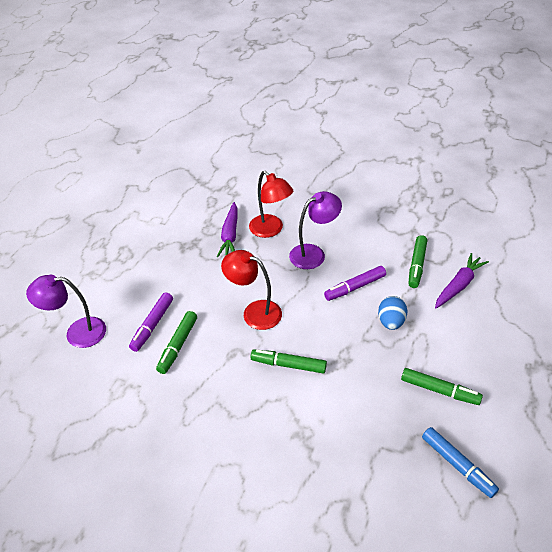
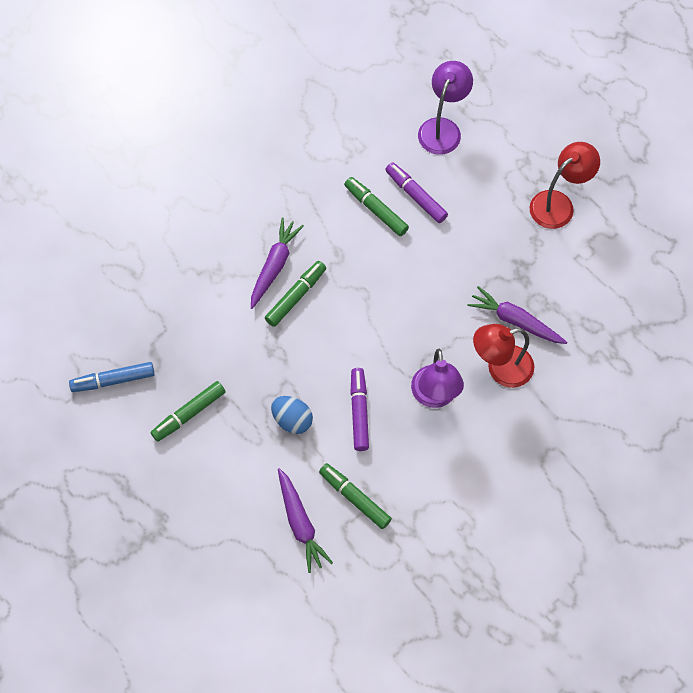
camera: 115 degrees right, 20 degrees up
red lamp [221,250,282,330] -> red lamp moved to [530,142,600,229]
none -> purple carrot [251,218,304,309]

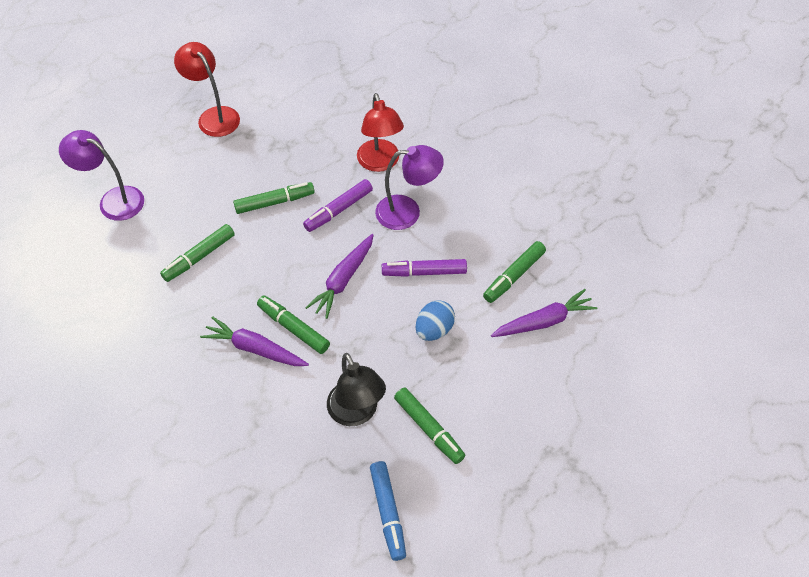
camera: 90 degrees left, 10 degrees down
purple marker [385,162,448,223] -> purple marker moved to [303,179,373,232]
purple carrot [467,286,567,344] -> purple carrot moved to [305,234,373,319]
none -> green marker [233,182,315,214]
none -> black lamp [327,353,386,426]

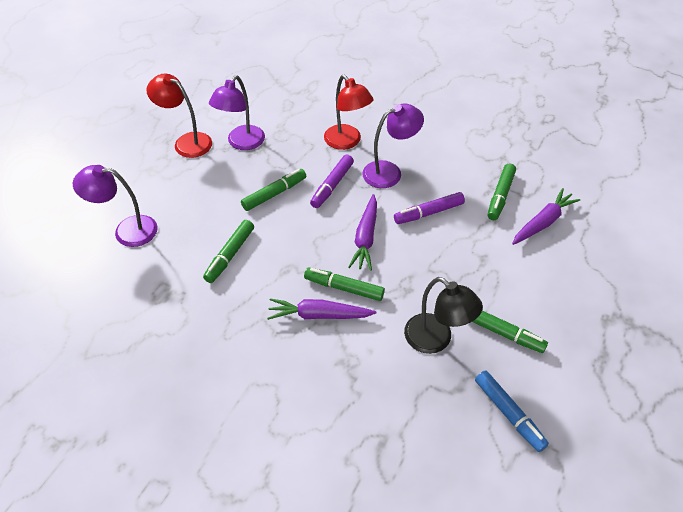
camera: 20 degrees left, 5 degrees down
blue egg [416,300,455,341] -> none
none -> purple lamp [209,75,265,150]

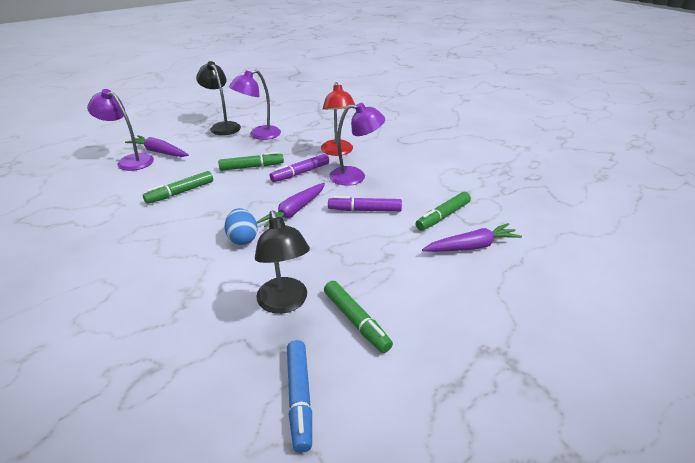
camera: 25 degrees right, 15 degrees down
red lamp [146,73,212,158] -> black lamp [196,61,241,135]
purple carrot [267,298,376,320] -> purple carrot moved to [125,135,189,157]
green marker [304,267,385,301] -> blue egg [224,208,258,245]

